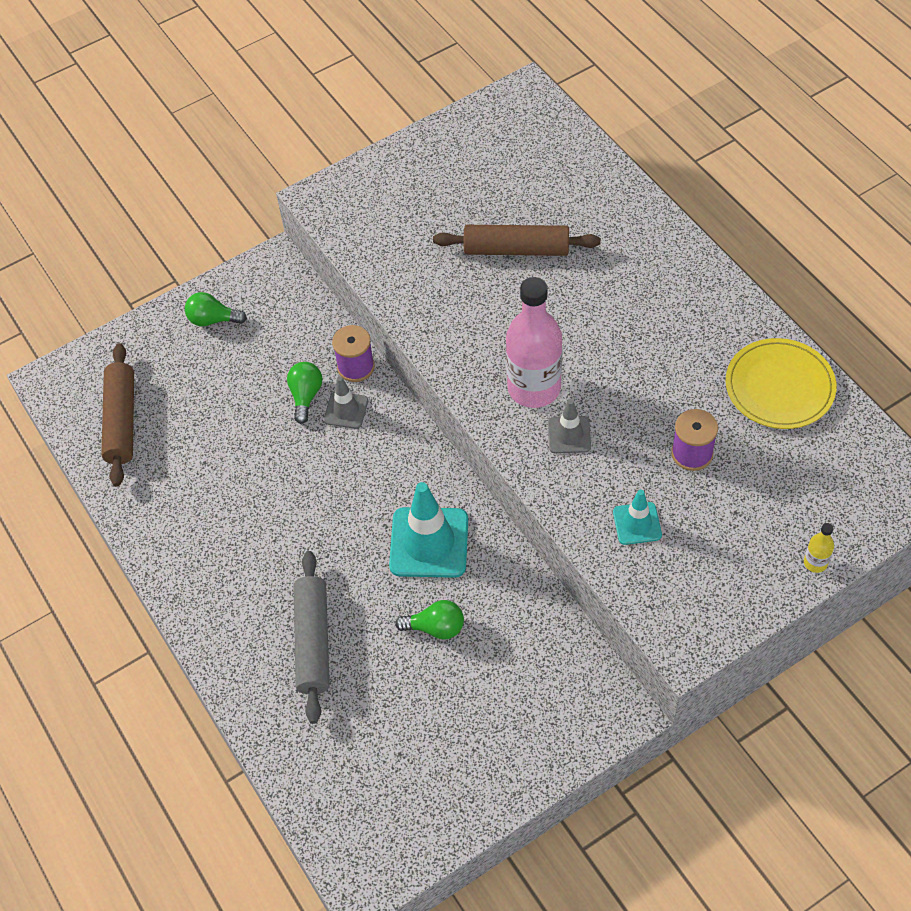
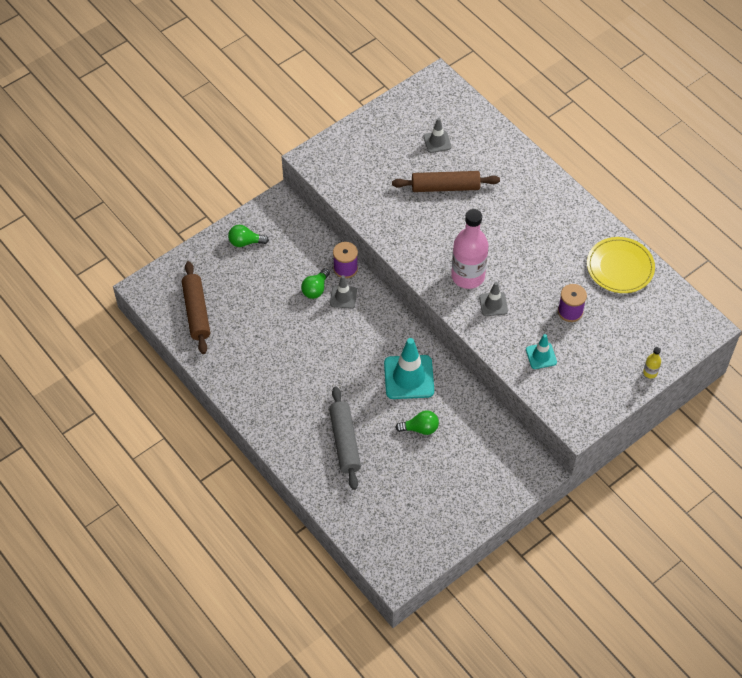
camera: 10 degrees left, 0 degrees up
green light bulb [287,362,322,424] -> green light bulb turned 150 degrees counterclockwise [301,268,330,299]
none -> grey traffic cone [424,118,451,153]

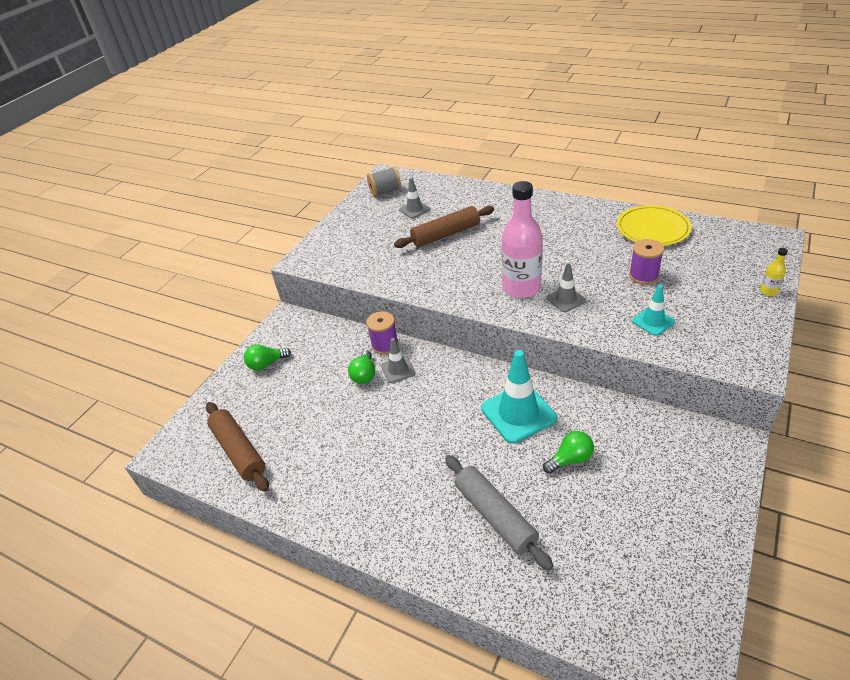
camera: 20 degrees left, 15 degrees down
none -> grey spool [367,167,401,197]

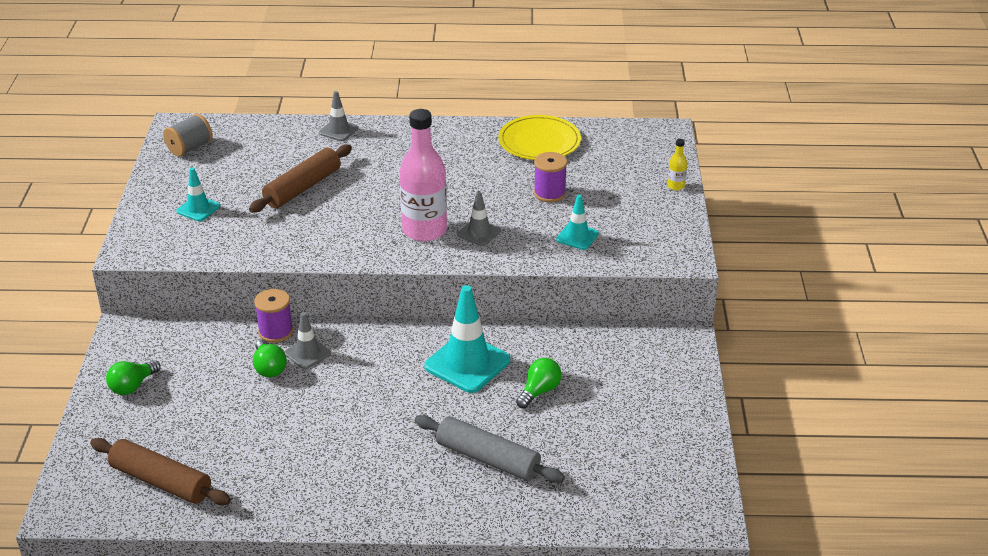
camera: 30 degrees left, 5 degrees down
grey traffic cone [399,178,430,219] -> grey traffic cone moved to [319,91,359,141]
none -> turquoise traffic cone [176,167,220,221]

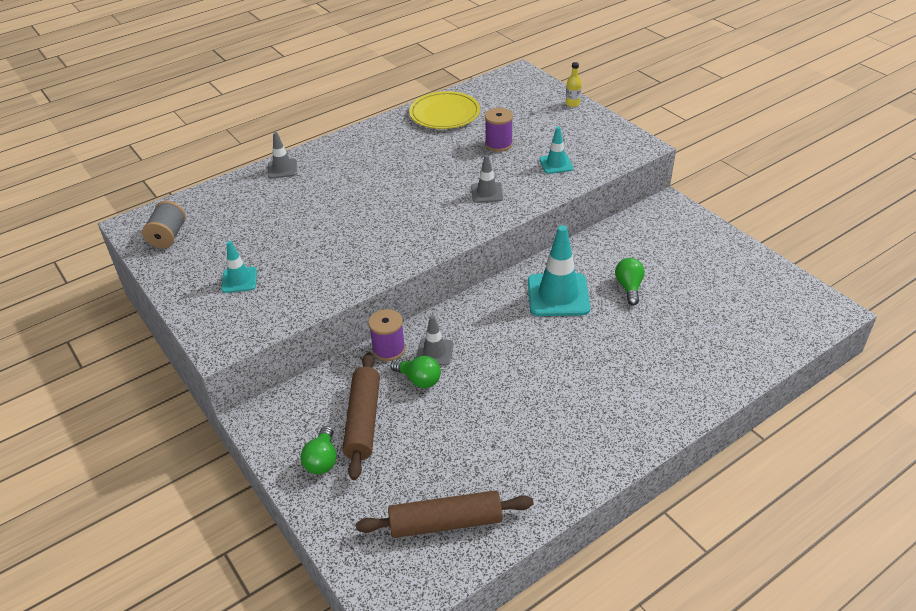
camera: 35 degrees left, 5 degrees up
brown rolling pin [249,144,352,213] -> brown rolling pin moved to [342,352,380,480]
pink bottle [399,109,447,242] -> none
grey rolling pin [415,415,565,483] -> none

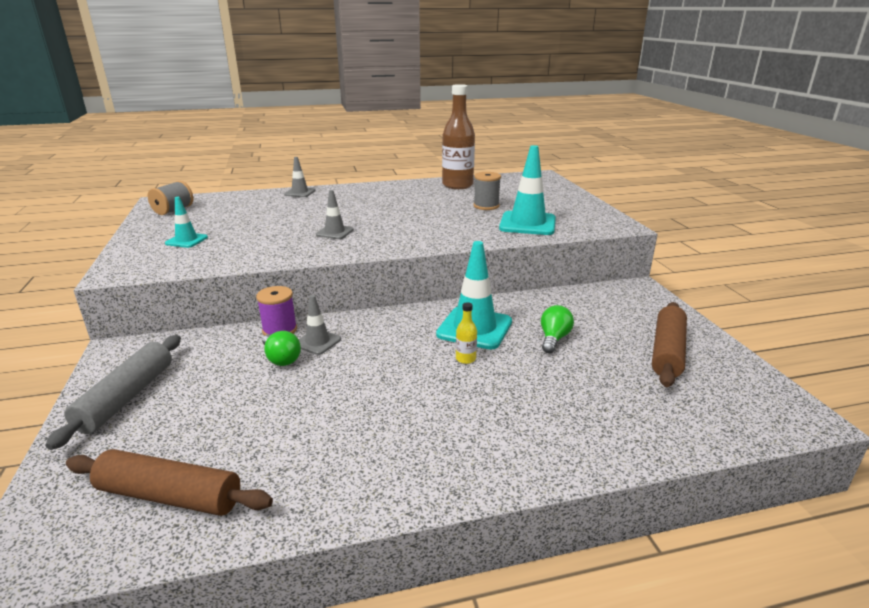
camera: 20 degrees right, 15 degrees down
green light bulb [301,426,336,475] -> grey rolling pin [45,335,181,450]
brown rolling pin [342,352,380,480] -> brown rolling pin moved to [652,302,687,387]
yellow plate [409,91,480,129] -> brown bottle [442,84,475,189]
grey traffic cone [471,155,503,203] -> grey traffic cone moved to [316,190,354,239]
purple spool [485,108,513,152] -> grey spool [473,172,501,210]
turquoise traffic cone [540,127,573,174] -> turquoise traffic cone [499,145,556,235], size x1.85
yellow bottle [566,62,582,107] -> yellow bottle moved to [456,302,477,364]

